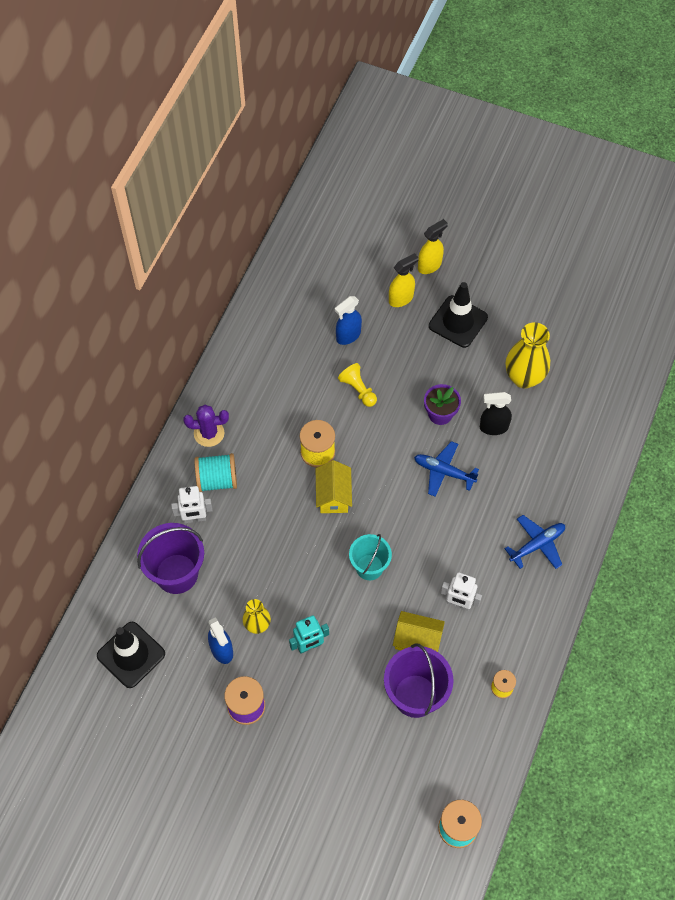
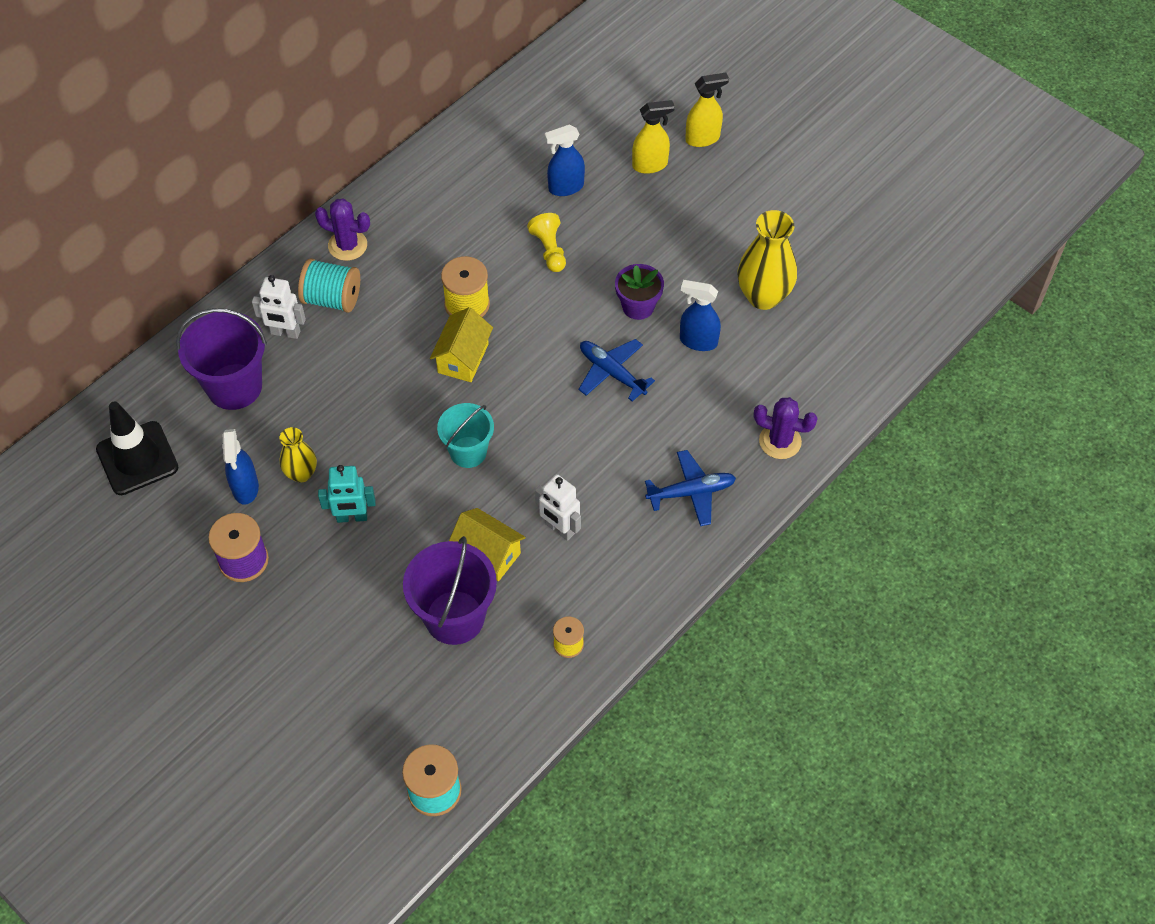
camera: 20 degrees right, 5 degrees down
black traffic cone [429,282,488,348] -> none
black spray bottle [480,392,512,435] -> blue spray bottle [680,280,721,351]
none -> purple cactus [754,397,818,459]

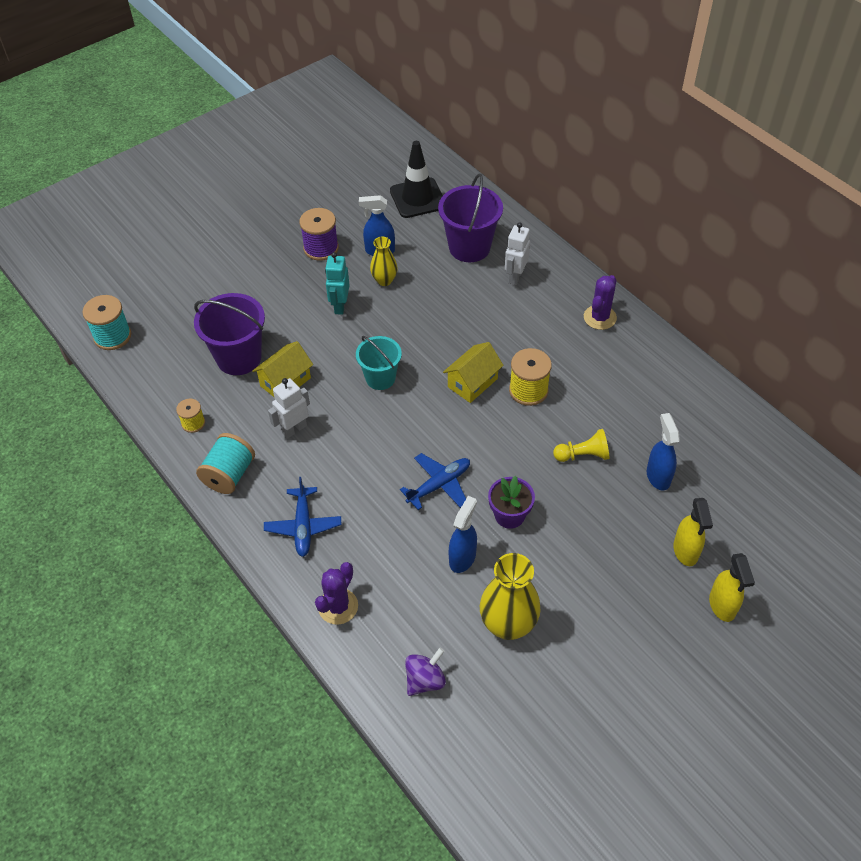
camera: 100 degrees right, 5 degrees down
turquoise spool [298,258,360,313] -> turquoise spool moved to [196,433,255,494]
yellow house [430,307,493,382] -> yellow house turned 75 degrees counterclockwise [443,342,504,403]
none -> purple spinning top [405,648,446,696]

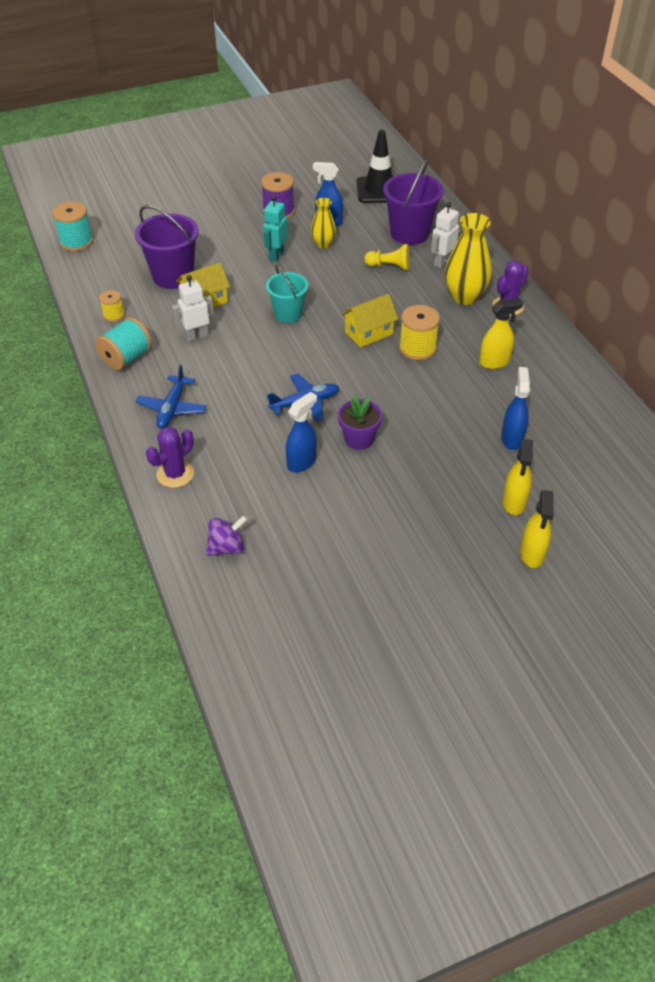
camera: 15 degrees right, 5 degrees down
yellow vase [480,553,541,640] -> yellow vase moved to [445,213,492,305]
yellow pawn [553,429,609,462] -> yellow pawn moved to [364,244,410,271]
none -> yellow spray bottle [479,298,523,369]

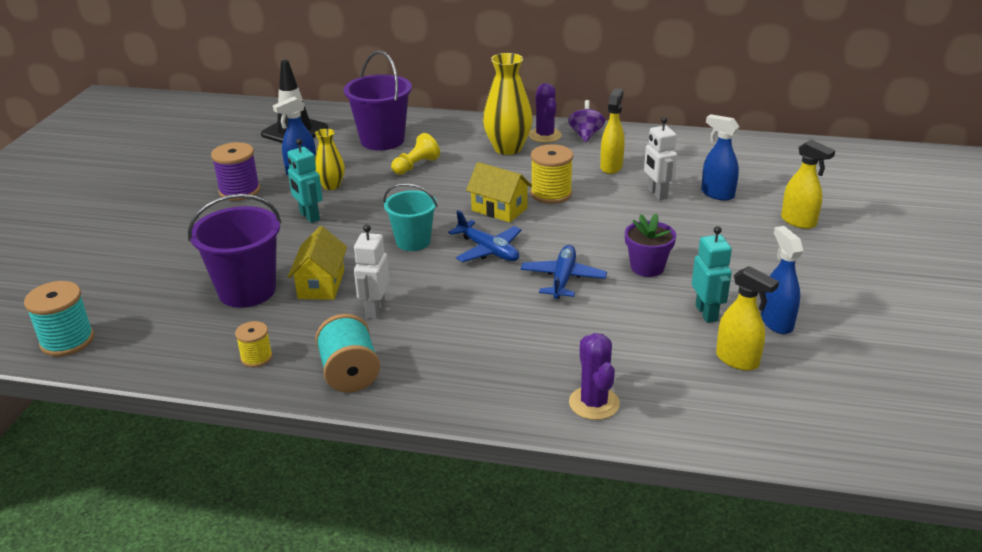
camera: 55 degrees left, 15 degrees down
blue plane [136,364,207,429] -> blue plane moved to [448,210,522,262]
purple spinning top [206,515,247,556] -> purple spinning top moved to [568,100,605,142]
blue spray bottle [286,392,317,472] -> blue spray bottle moved to [761,226,804,334]
yellow house [341,294,398,348] -> yellow house turned 60 degrees counterclockwise [466,162,532,222]
white robot [431,202,459,268] -> white robot moved to [644,117,677,200]
yellow spray bottle [520,490,554,568] -> yellow spray bottle moved to [716,266,779,371]
none -> turquoise robot [692,226,732,323]

